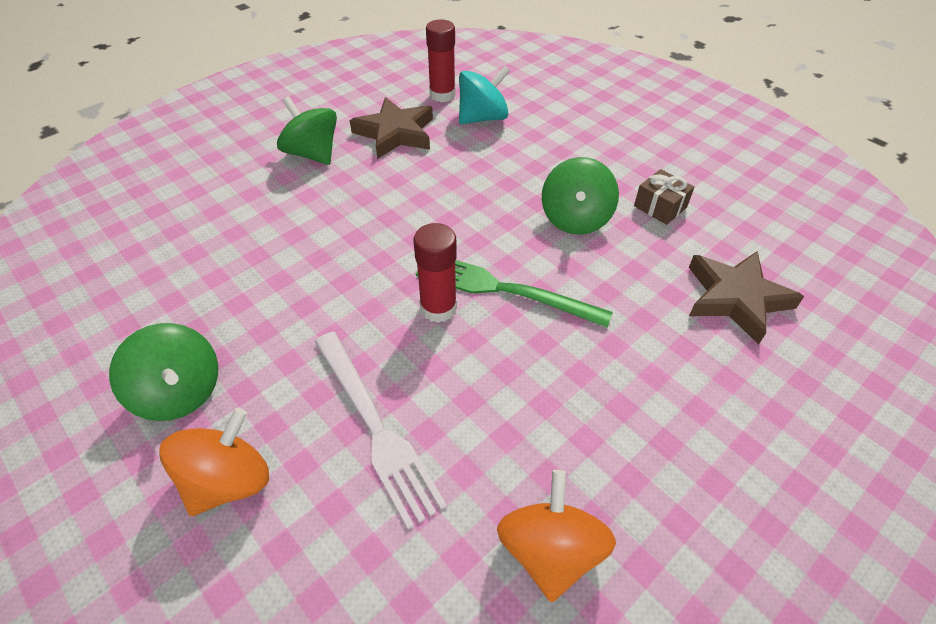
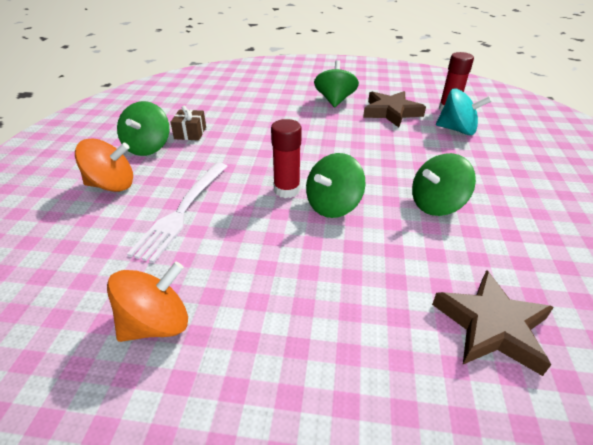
camera: 50 degrees right, 10 degrees down
green fork [416,260,613,327] -> green spinning top [306,153,365,218]
brown gift [634,169,694,225] -> brown gift moved to [171,106,206,141]

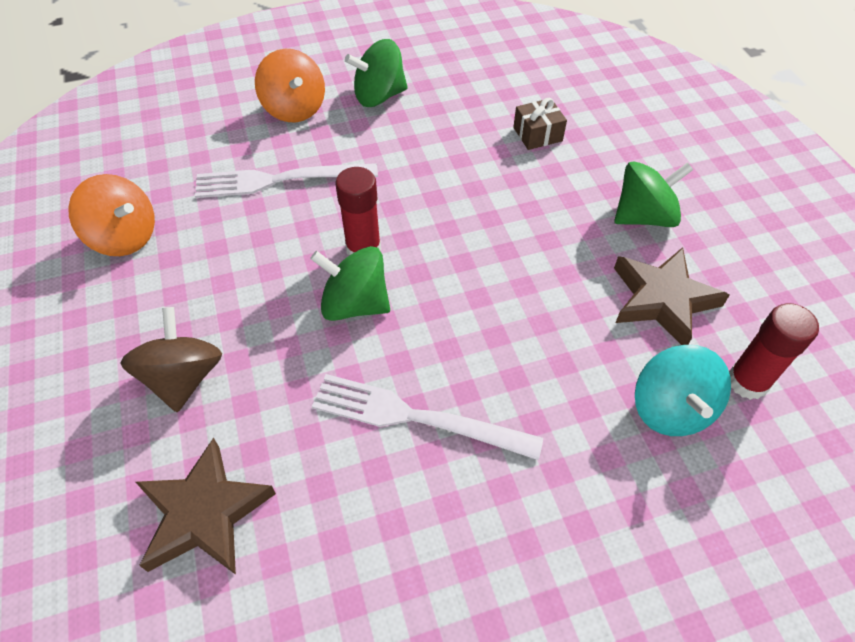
camera: 65 degrees right, 15 degrees up
brown gift [171,106,206,141] -> brown gift moved to [513,98,567,150]
green spinning top [412,153,476,216] -> white fork [312,374,543,460]
none -> brown spinning top [120,307,222,412]

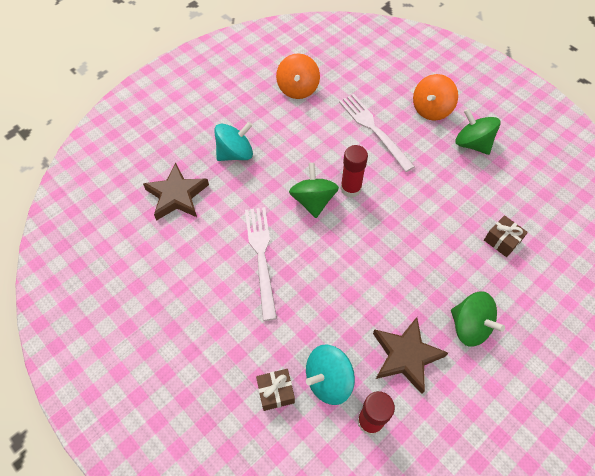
camera: 65 degrees right, 5 degrees up
brown spinning top [120,307,222,412] -> turquoise spinning top [214,122,253,161]
none -> brown gift [256,369,295,411]

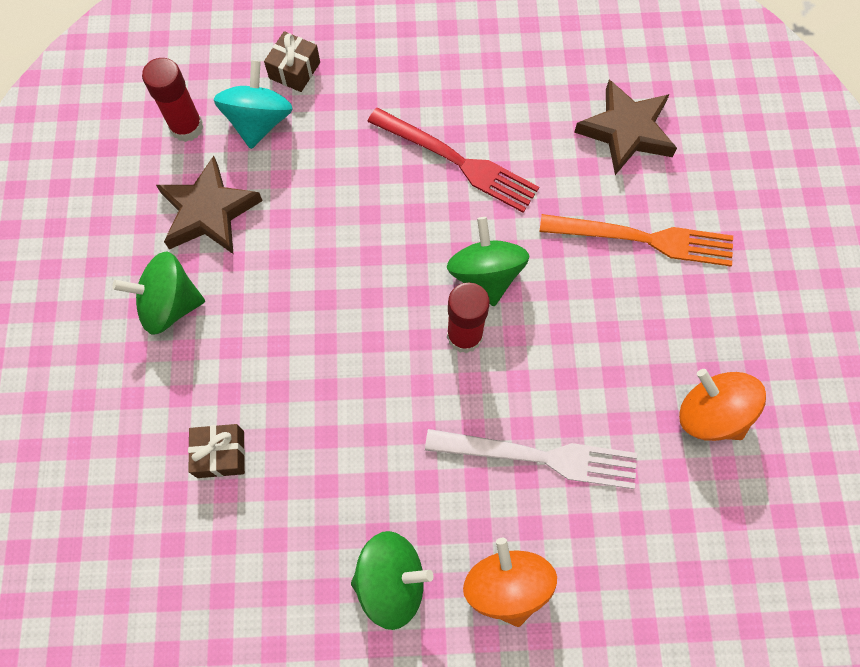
camera: 130 degrees right, 10 degrees up
turquoise spinning top [214,122,253,161] -> orange fork [539,214,733,267]
white fork [245,207,277,321] -> red fork [367,108,539,213]
green spinning top [289,163,339,218] -> green spinning top turned 135 degrees counterclockwise [447,217,529,306]

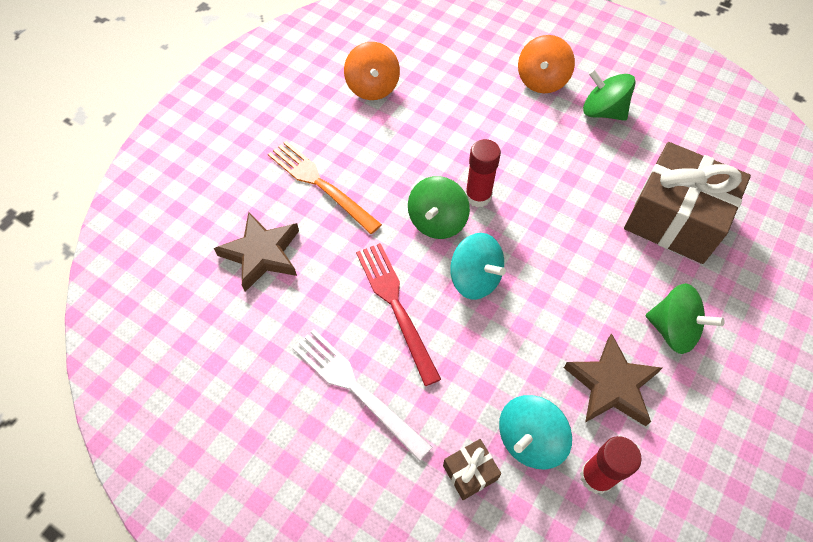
camera: 145 degrees left, 10 degrees down
brown gift [188,424,245,478] -> brown gift [624,142,751,264], size x2.41
white fork [425,429,637,489] -> white fork moved to [293,329,432,461]
none -> turquoise spinning top [450,233,506,300]

